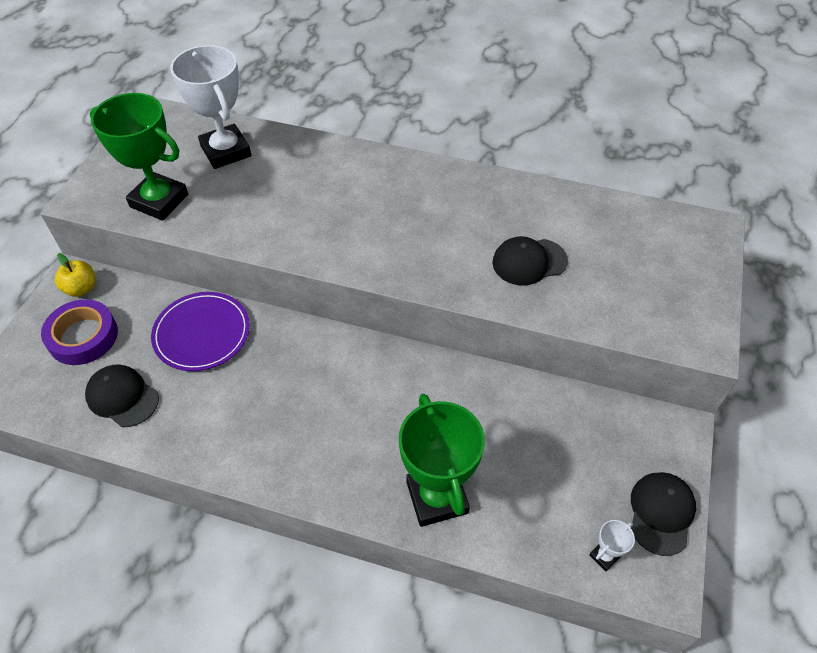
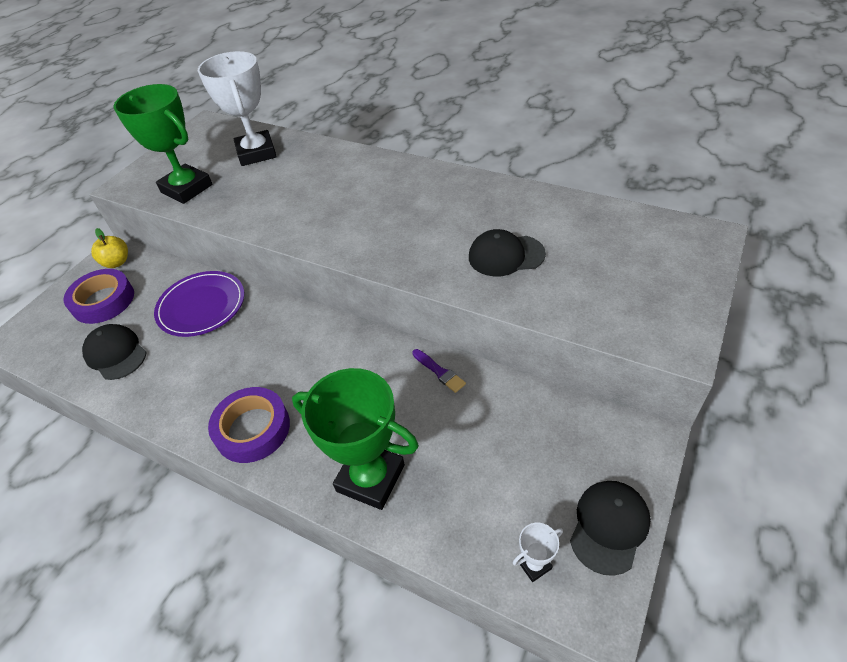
camera: 15 degrees right, 5 degrees down
green trophy [399,394,485,527] -> green trophy turned 60 degrees counterclockwise [292,368,419,510]
none -> purple tape [208,387,290,463]
none -> purple brush [412,349,466,393]

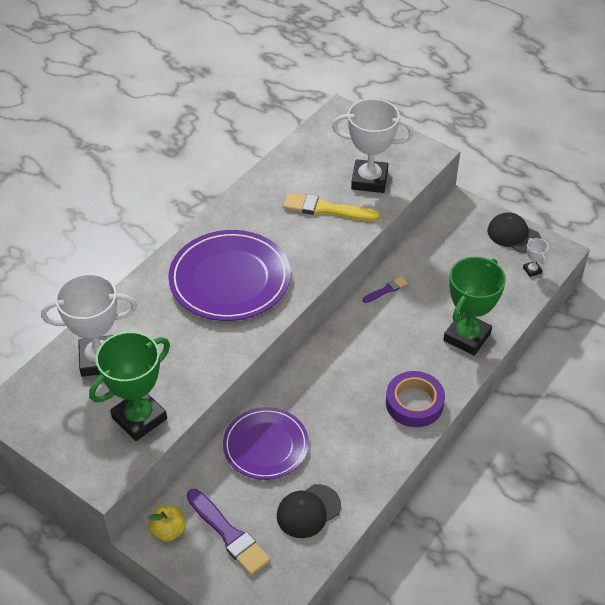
camera: 85 degrees left, 0 degrees up
purple tape [63,269,134,324] -> purple brush [187,489,270,575]
black cap [469,229,546,276] -> yellow brush [283,193,379,221]
none -> purple plate [168,230,291,321]
none -> white trophy [332,98,414,193]

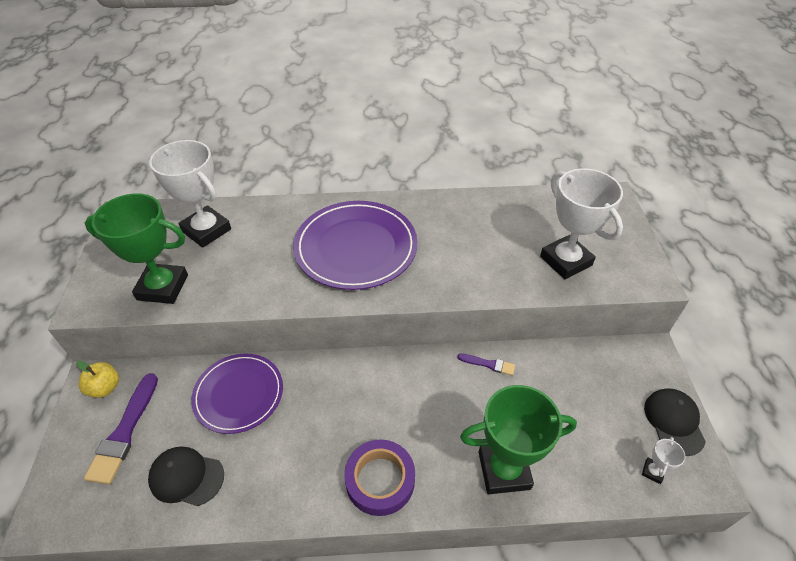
camera: 50 degrees right, 0 degrees up
yellow brush [283,193,379,221] -> none

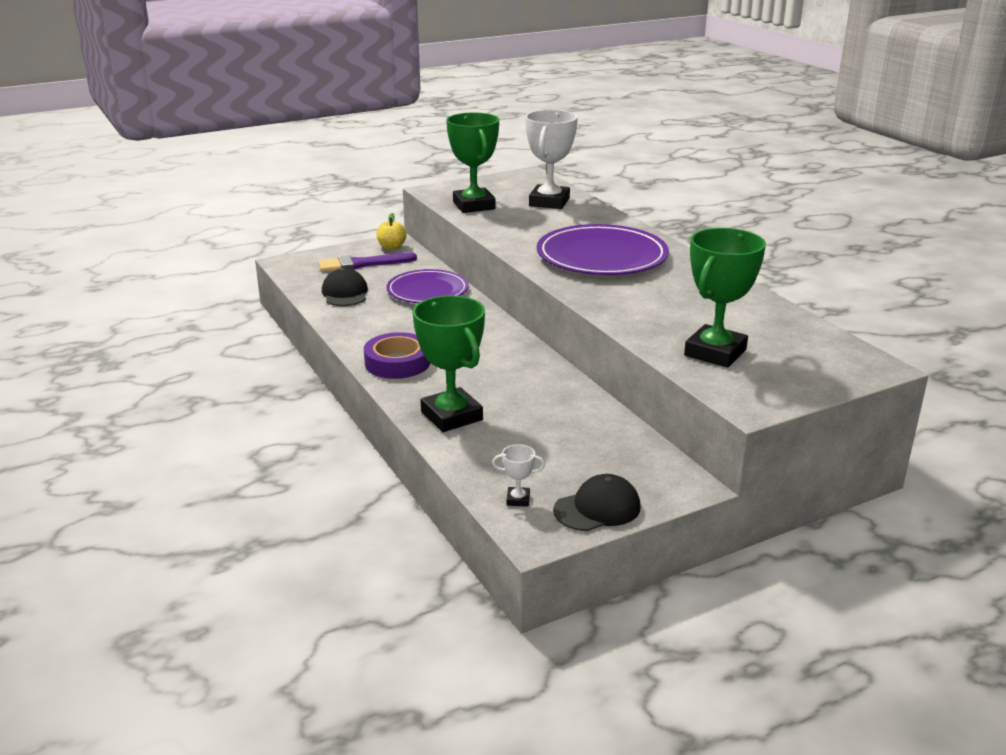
camera: 65 degrees right, 20 degrees down
purple brush [458,353,515,376] -> none
white trophy [540,168,623,279] -> green trophy [684,228,766,368]

